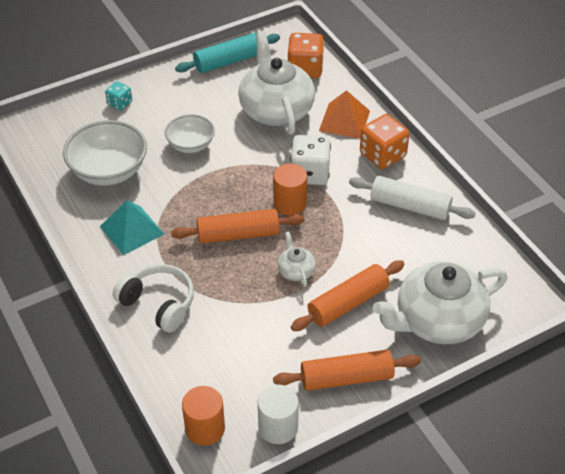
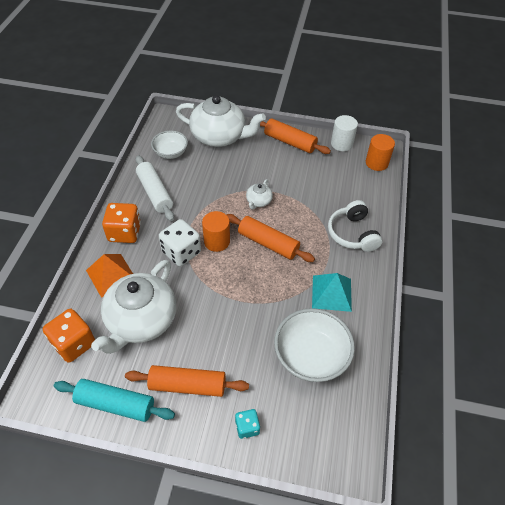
camera: 140 degrees left, 5 degrees up
white bowl [165,114,215,153] -> white bowl moved to [151,131,188,159]
orange rolling pin [291,260,404,331] -> orange rolling pin moved to [125,365,249,397]

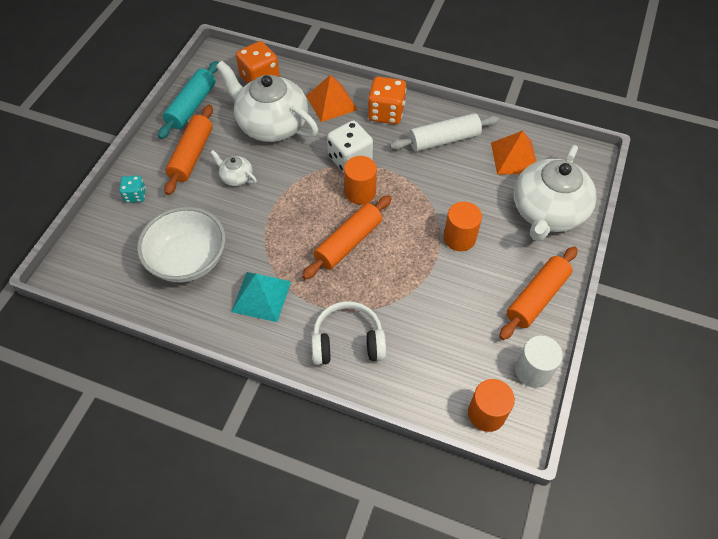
camera: 100 degrees right, 5 degrees up
white bowl [151,131,188,159] -> orange pyramid [491,131,537,175]
white teapot [246,179,273,210] -> white teapot moved to [210,150,257,186]
none -> orange cylinder [444,202,482,251]

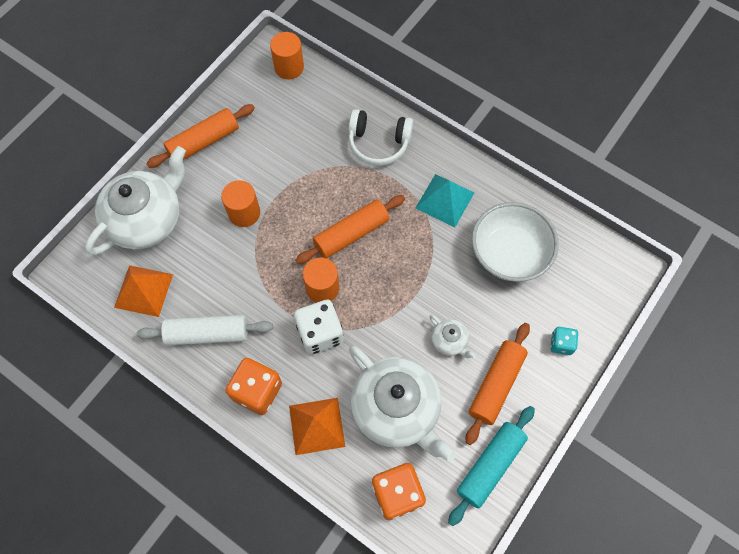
camera: 165 degrees left, 10 degrees up
white cylinder [515,335,563,388] -> none

